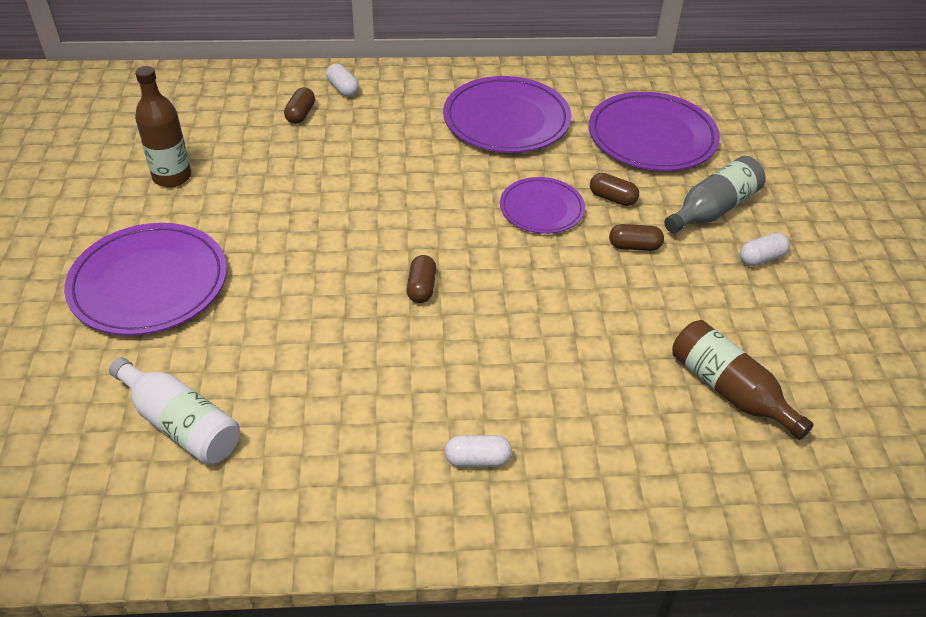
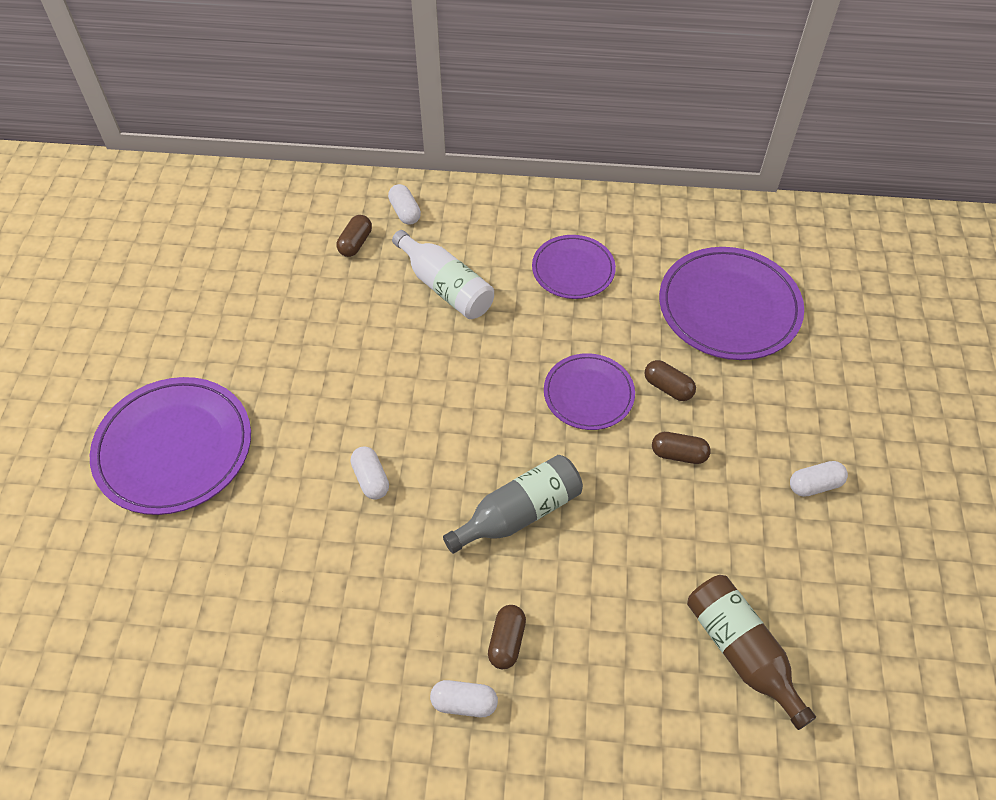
camera: 10 degrees right, 10 degrees up
white bottle [109,357,240,465] -> white bottle moved to [392,230,494,319]
brown bottle [135,66,191,187] -> none
brown capsule [407,255,436,303] -> brown capsule moved to [488,605,526,669]
purple plate [443,76,571,153] -> purple plate [532,235,616,299], size x0.60
grey bottle [664,156,766,233] -> grey bottle moved to [443,455,583,554]
none -> white capsule [351,447,389,500]

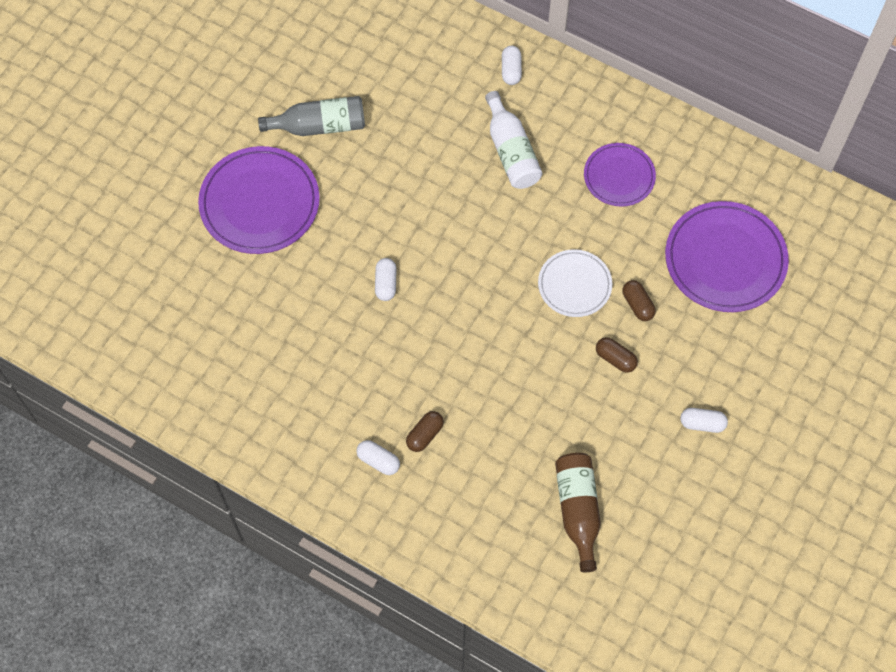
camera: 25 degrees right, 10 degrees up
brown capsule [337,215,372,257] -> none
grey bottle [443,455,583,554] -> grey bottle moved to [258,96,365,136]
purple plate [544,353,635,430] -> white plate [538,249,612,317]

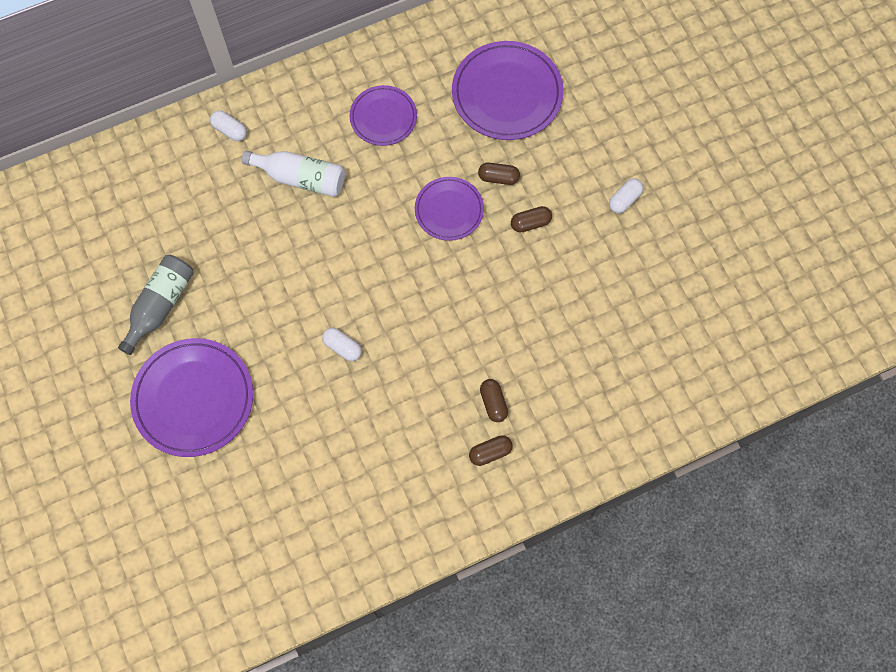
camera: 55 degrees left, 5 degrees up
white capsule [356,440,400,475] -> brown capsule [469,435,513,466]
white plate [538,249,612,317] -> purple plate [415,177,484,241]
brown bottle [555,453,601,572] -> none

